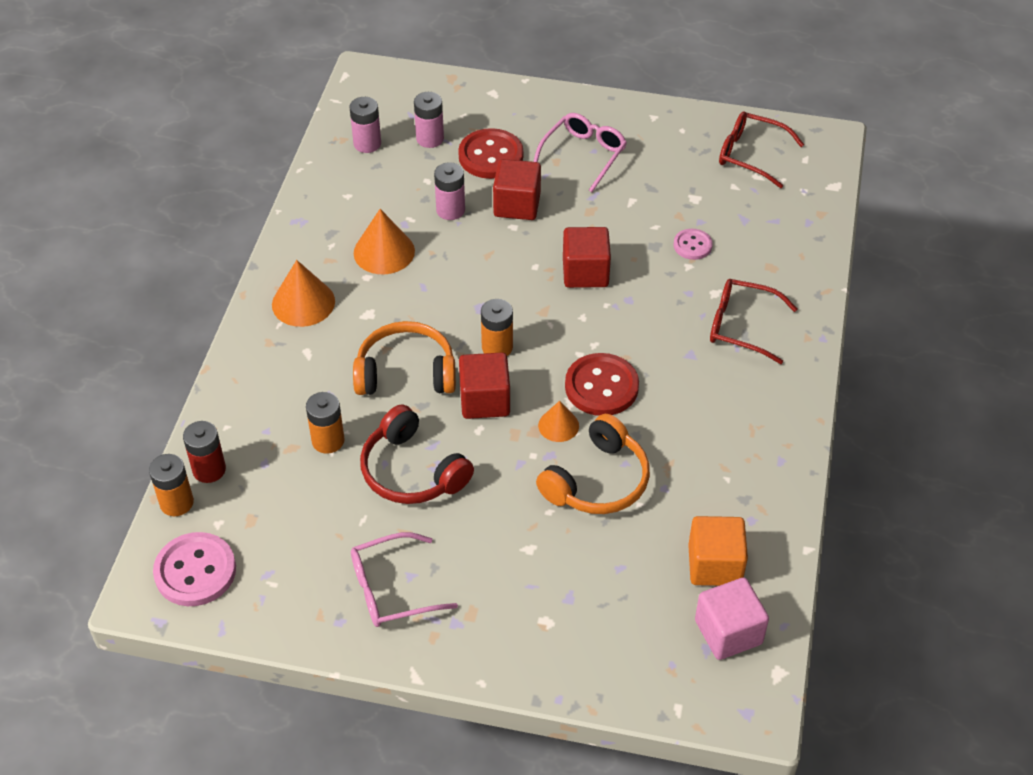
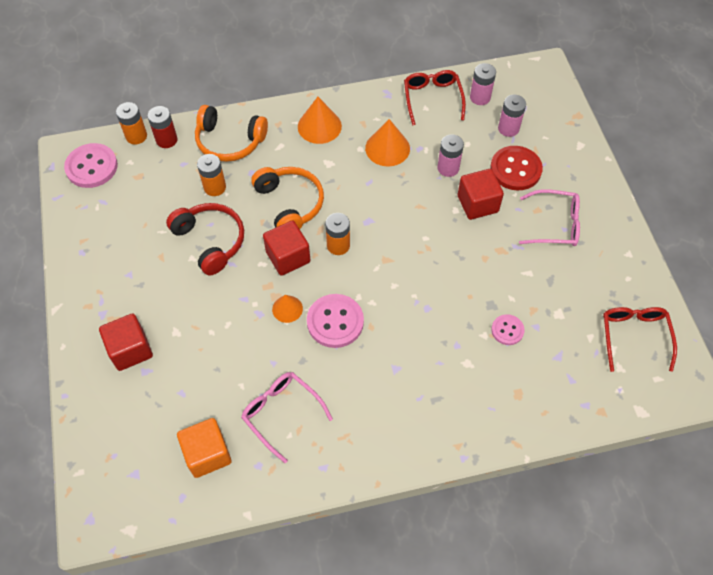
camera: 65 degrees right, 10 degrees up
pink glasses [351,532,458,627] -> pink glasses moved to [241,372,333,463]
red headphones [360,404,474,504] -> red headphones turned 120 degrees clockwise [166,203,244,275]
orange headphones [536,414,650,514] -> orange headphones moved to [195,105,268,162]
red cube [563,227,611,288] -> red cube moved to [99,313,153,371]
red button [565,353,639,416] -> pink button [307,294,364,348]
pink cube [695,578,769,660] -> none
red glasses [710,279,797,364] -> red glasses moved to [404,70,466,126]

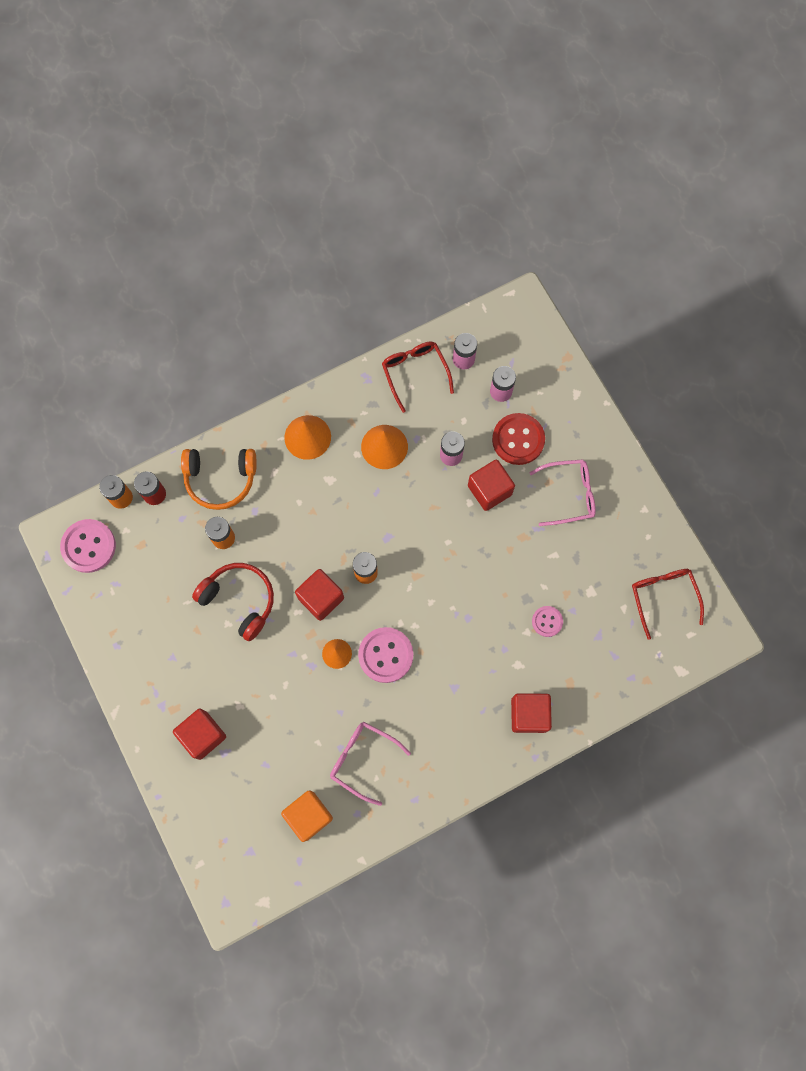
camera: 15 degrees left, 15 degrees up
orange headphones [251,167,324,229] -> none
none -> red cube [511,693,552,733]

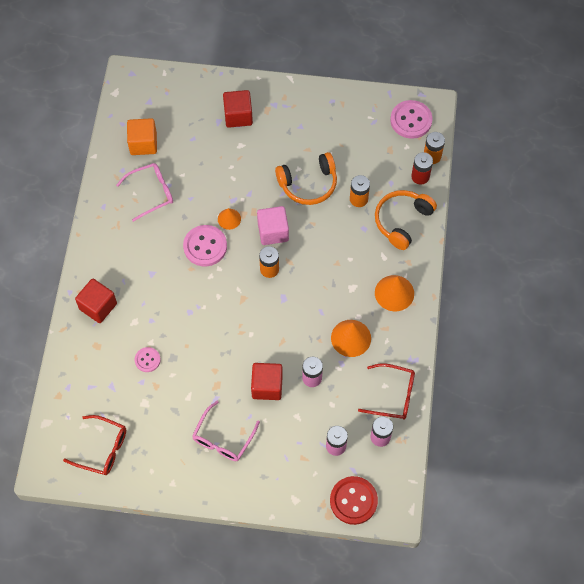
camera: 125 degrees right, 10 degrees down
red headphones [192,563,274,641] -> orange headphones [275,152,337,205]
red cube [295,569,344,621] -> pink cube [257,206,289,245]
red button [492,413,545,465] -> red button moved to [330,476,378,525]

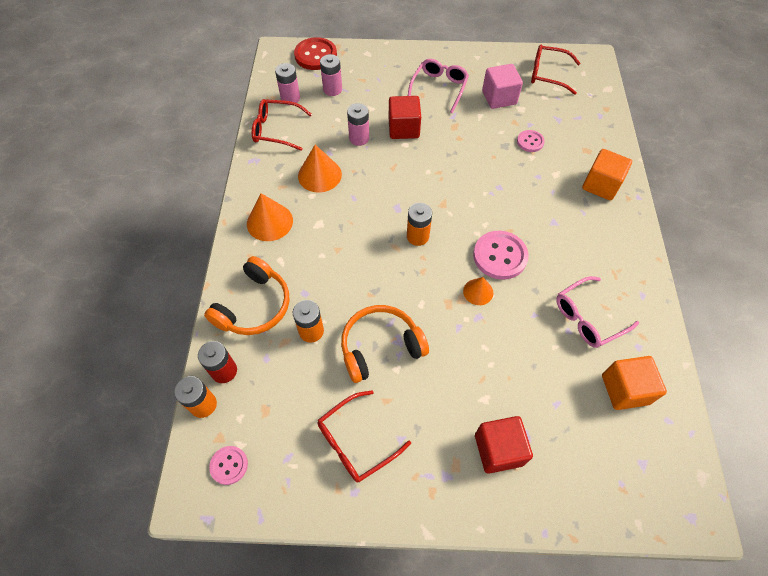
camera: 175 degrees right, 5 degrees down
red cube [75,279,117,323] -> orange cube [582,149,632,200]
pink cube [257,206,289,245] -> pink cube moved to [482,64,523,109]
pink button [390,100,432,139] -> pink button [209,446,248,485], size x0.57
none -> red glasses [317,390,411,483]

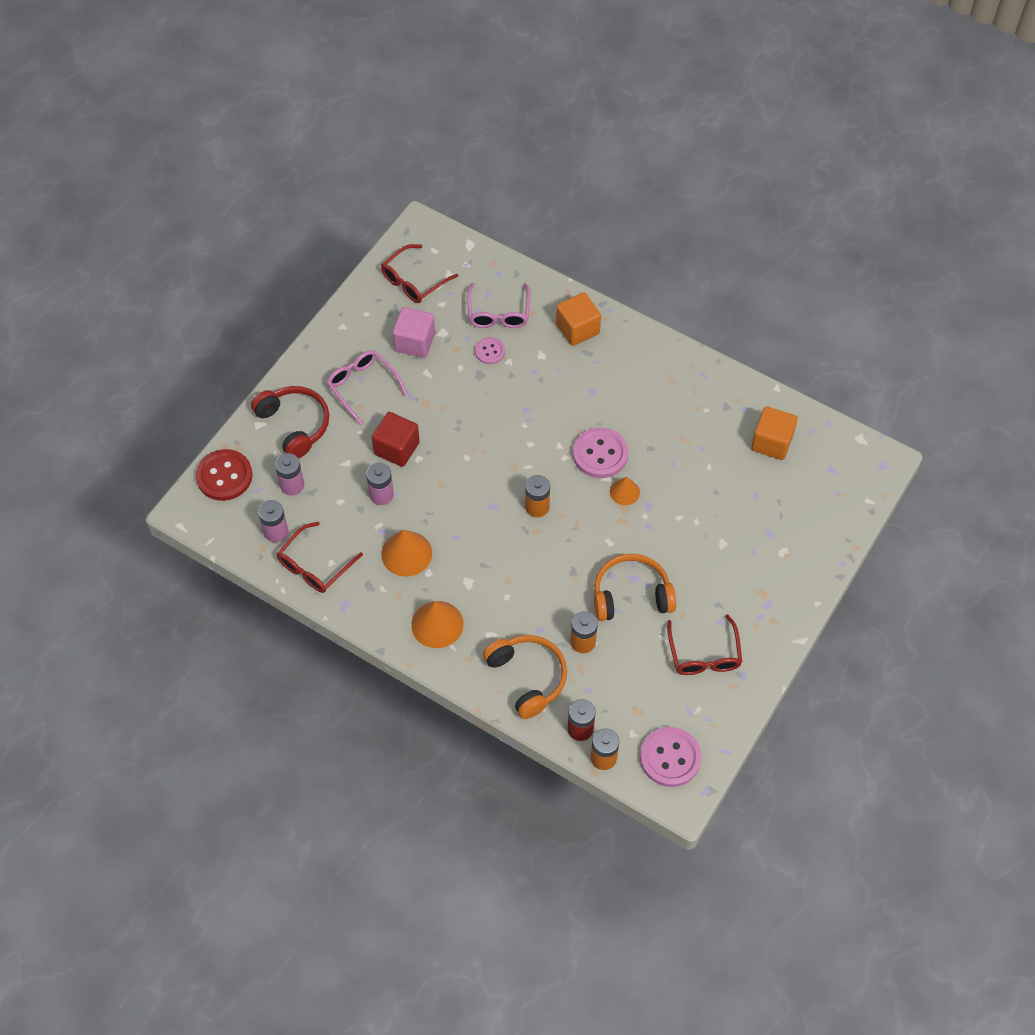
camera: 60 degrees left, 0 degrees up
pink button [209,446,248,485] -> pink button [640,727,702,787], size x1.77
orange headphones [341,305,429,383] -> orange headphones turned 75 degrees clockwise [594,554,676,621]
red cube [475,416,533,474] -> none
pink glasses [556,276,639,348] -> pink glasses moved to [467,283,530,328]
none -> red headphones [251,386,329,458]

